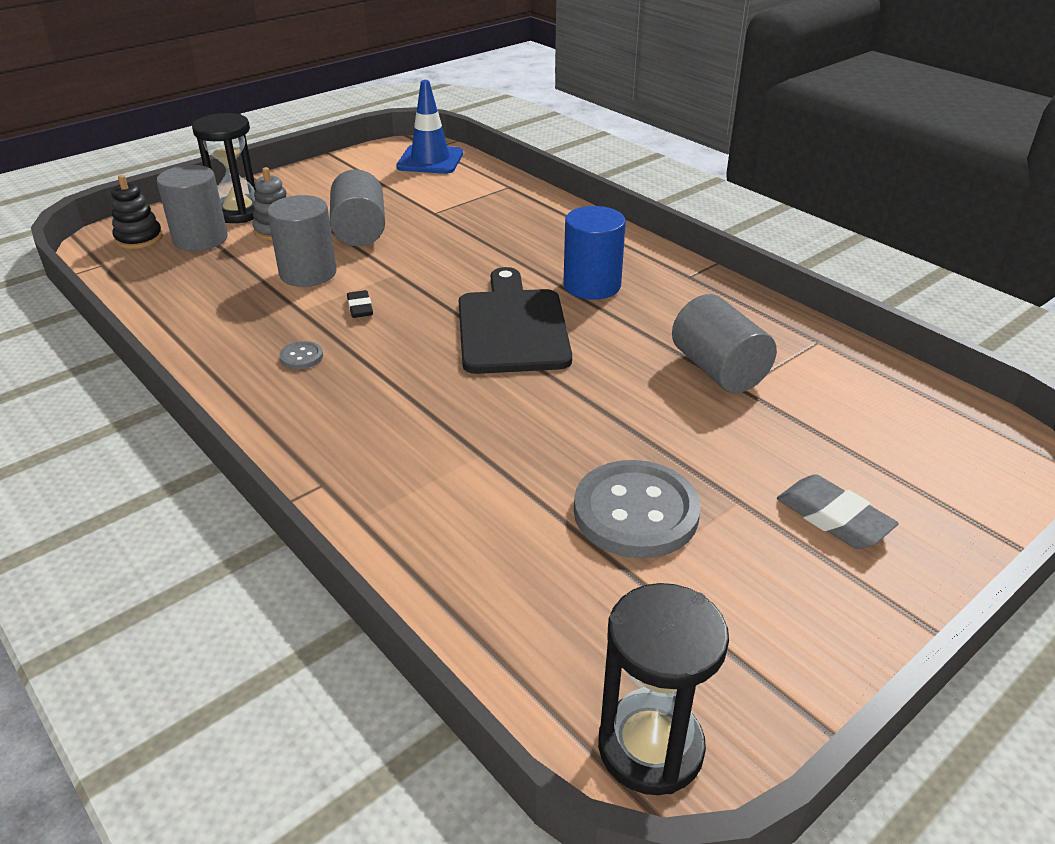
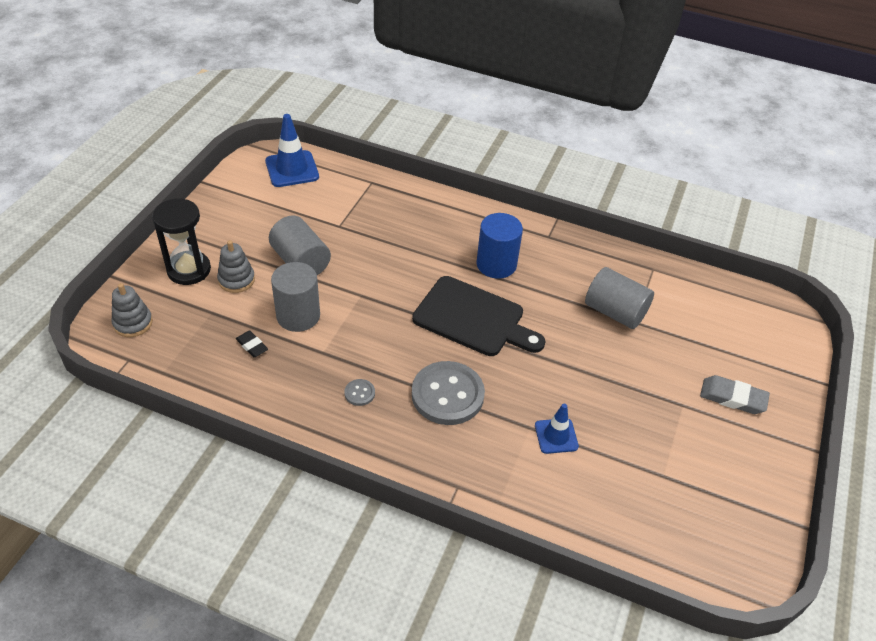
camera: 30 degrees left, 10 degrees up
black stacking toy [111,175,163,249] -> grey stacking toy [112,283,153,337]
grey cylinder [157,165,228,251] -> none
black eraser [347,290,373,318] -> black eraser moved to [236,330,268,357]
black cutting board [459,267,572,374] -> black cutting board turned 150 degrees clockwise [412,276,546,356]
grey button [574,460,700,558] -> grey button moved to [412,361,485,425]
black hourglass [598,583,729,795] -> none
none -> blue traffic cone [535,404,579,454]

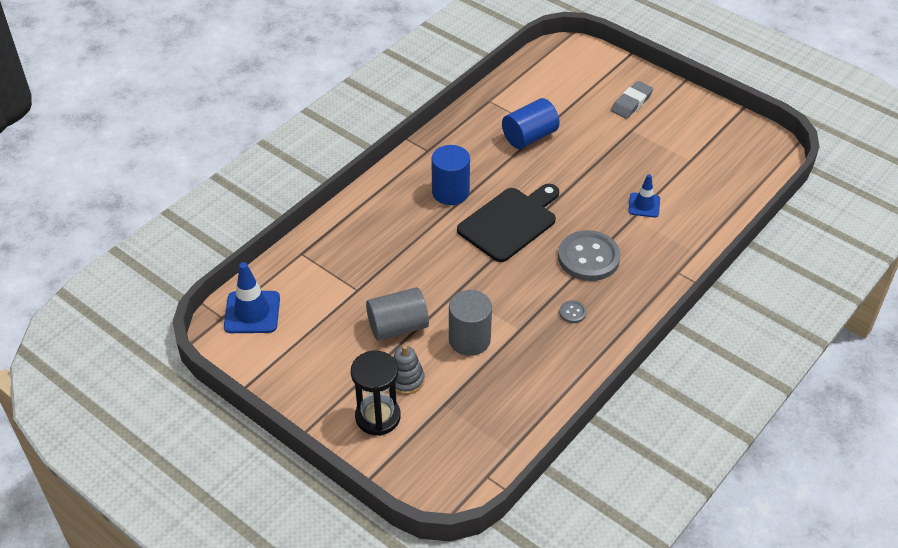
camera: 70 degrees left, 0 degrees up
grey stacking toy [112,283,153,337] -> none
black eraser [236,330,268,357] -> none
grey cylinder [585,267,654,329] -> blue cylinder [502,98,560,149]

